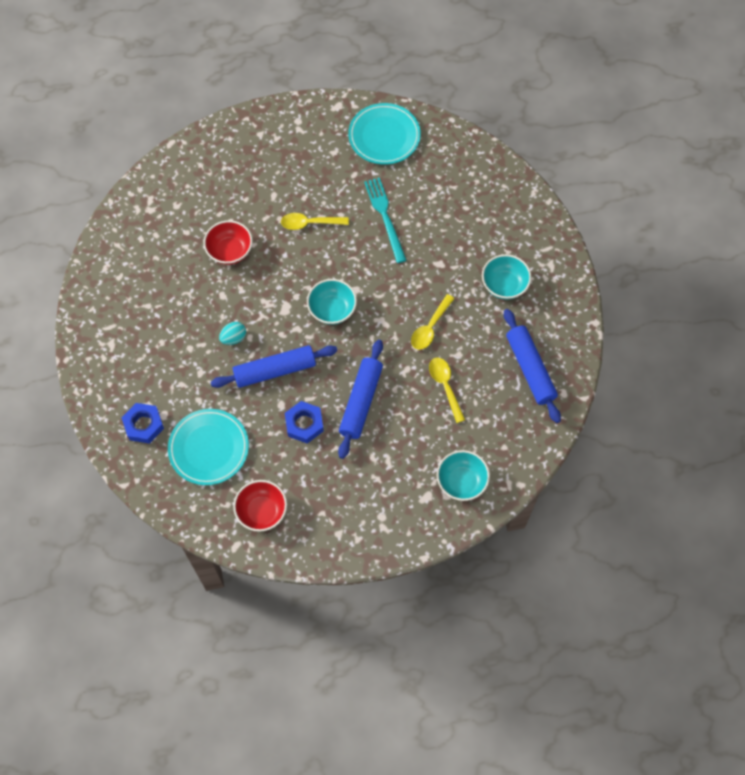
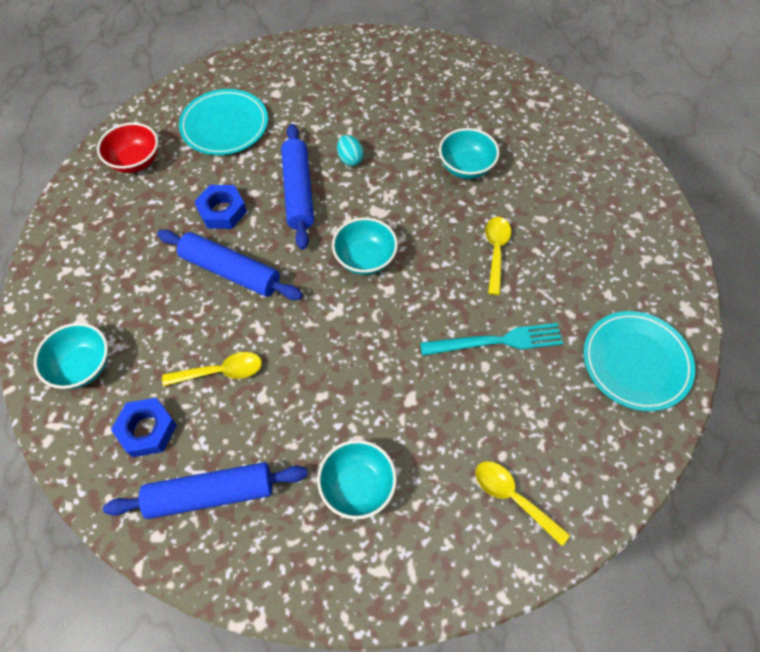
camera: 100 degrees right, 5 degrees down
blue nut [122,403,164,443] -> blue nut moved to [111,398,177,457]
red bowl [203,220,252,265] -> turquoise bowl [439,128,500,179]
yellow spoon [411,294,455,350] -> yellow spoon moved to [475,461,570,546]

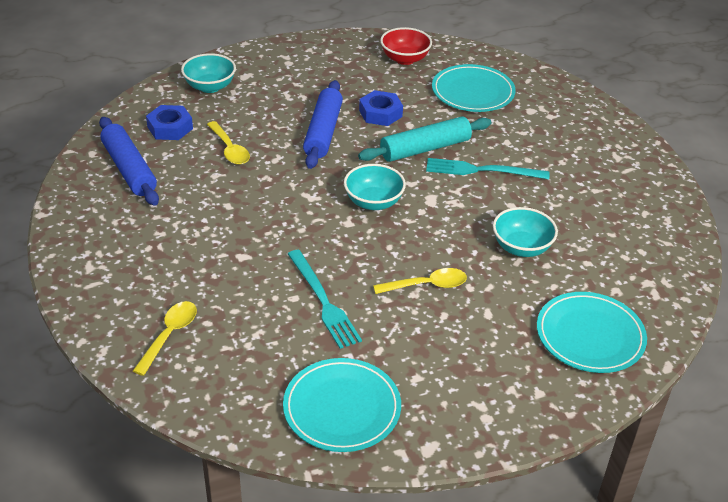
camera: 70 degrees right, 20 degrees down
blue rolling pin [281,124,314,250] -> turquoise rolling pin [358,116,491,162]
turquoise bowl [317,440,397,519] -> none
turquoise egg [337,135,364,166] -> turquoise fork [426,158,550,179]
none -> turquoise plate [537,292,647,373]

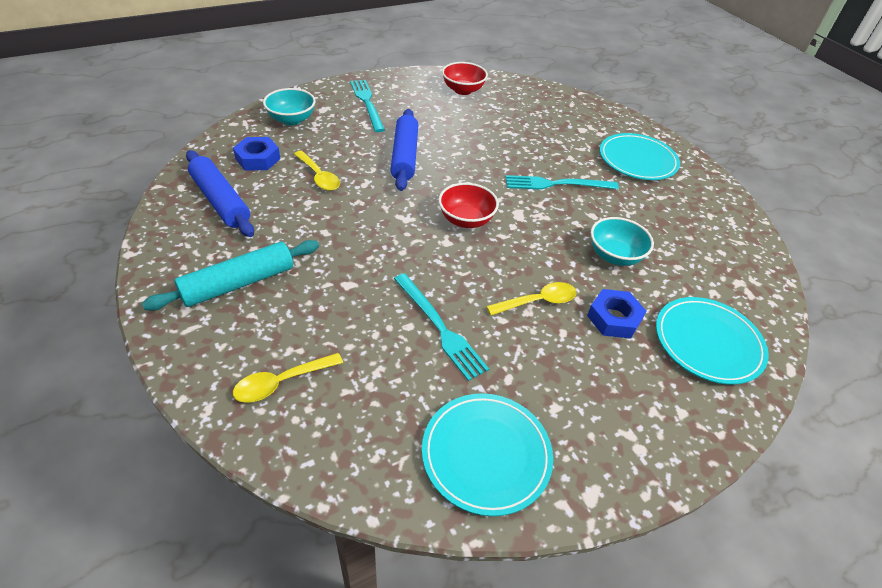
camera: 10 degrees left, 5 degrees up
yellow spoon [133,301,197,376] -> yellow spoon turned 135 degrees counterclockwise [233,353,343,403]
turquoise bowl [344,164,406,210] -> red bowl [439,183,499,228]
turquoise rolling pin [358,116,491,162] -> turquoise rolling pin moved to [142,240,319,311]
blue nut [359,90,403,126] -> blue nut moved to [587,289,646,339]
turquoise plate [432,64,516,112] -> turquoise plate moved to [600,133,680,180]
none -> turquoise fork [350,80,385,132]

